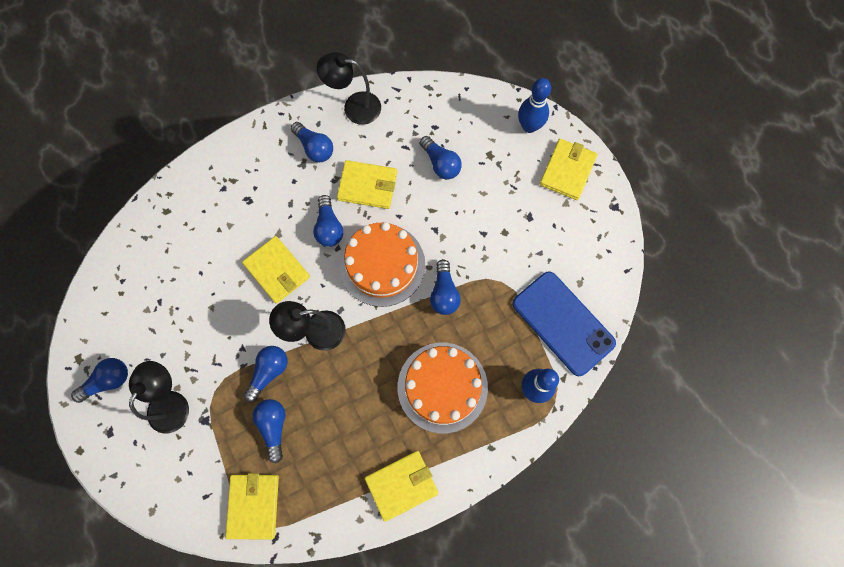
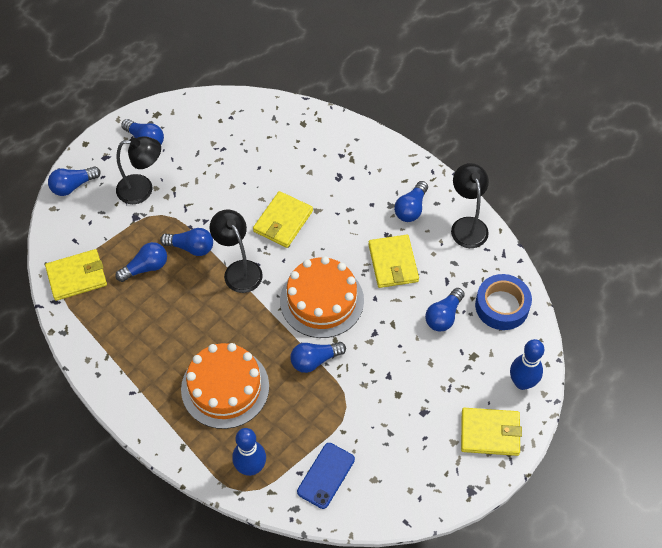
camera: 70 degrees right, 15 degrees down
blue light bulb [313,195,343,247] -> blue light bulb moved to [48,166,101,196]
yellow wallet [365,451,439,522] -> none
blue phone [513,271,616,376] -> blue phone [297,443,355,509], size x0.60
none -> blue tape [475,274,532,330]

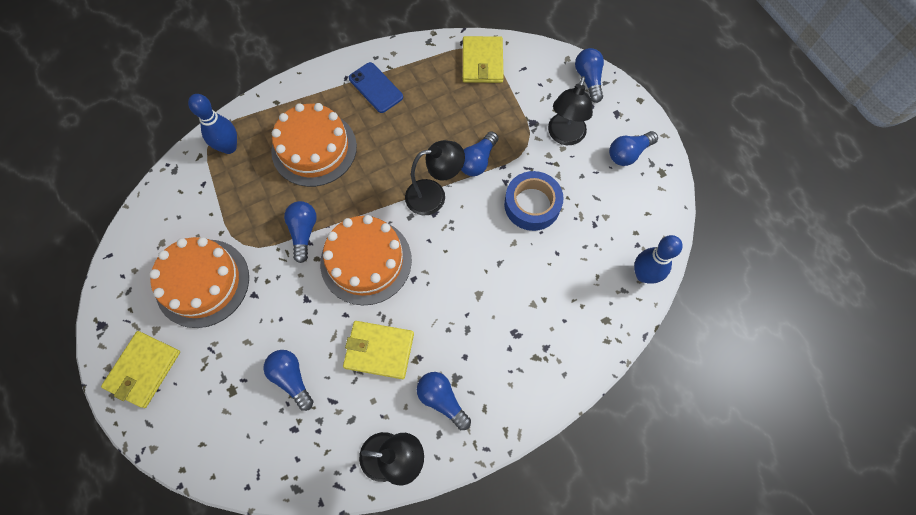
camera: 110 degrees right, 10 degrees up
blue light bulb [115,242,167,282] -> none
yellow wallet [253,191,313,248] -> none
blue phone [297,443,355,509] -> blue phone moved to [349,62,403,113]
blue tape [475,274,532,330] -> blue tape moved to [504,171,564,231]
blue bowling pin [510,339,544,390] -> blue bowling pin moved to [634,235,683,284]
none -> orange cake [149,237,249,328]

